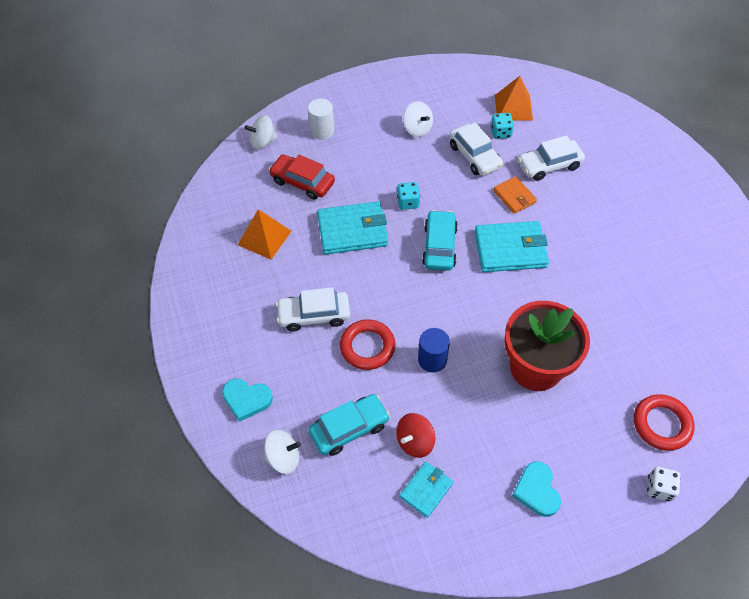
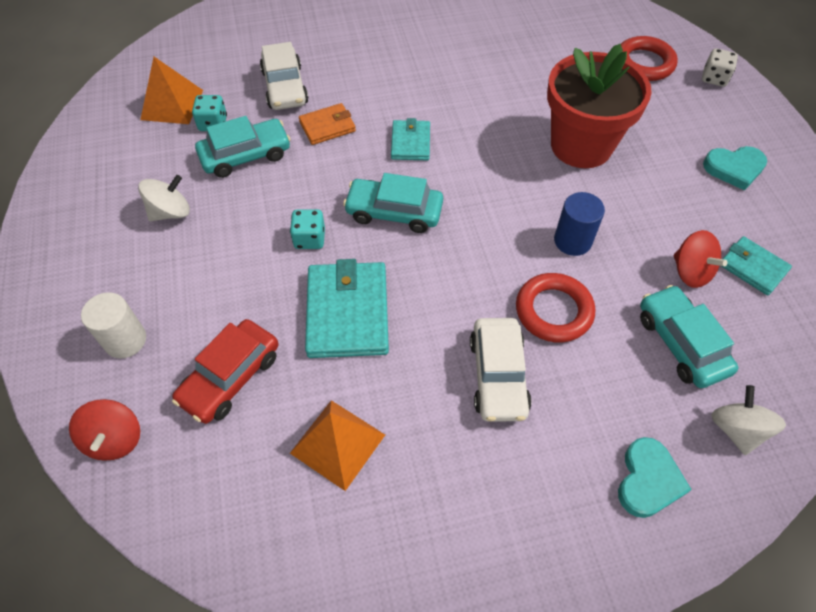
camera: 85 degrees left, 0 degrees up
white spinning top [245,115,277,150] -> red spinning top [69,399,140,461]
white car [449,122,503,176] -> turquoise car [195,116,291,178]
turquoise wallet [475,221,549,272] -> turquoise wallet [391,118,430,160], size x0.57

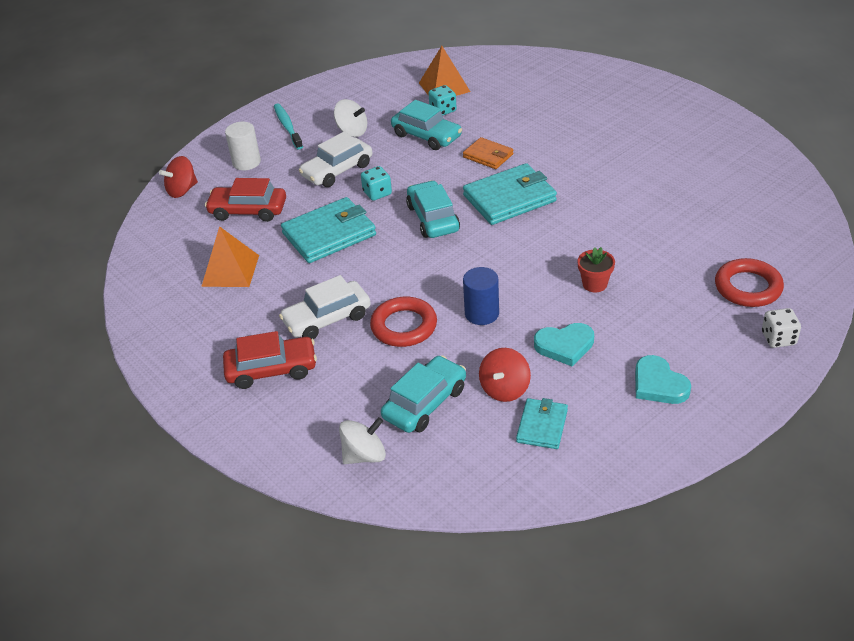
camera: 65 degrees right, 15 degrees down
white car [260,42,308,110] -> white car moved to [299,132,372,187]
turquoise wallet [391,118,430,160] -> turquoise wallet [463,163,557,225], size x1.76
red flower pot [547,44,652,168] -> red flower pot [577,247,615,292], size x0.41
turquoise heart [618,437,692,518] -> turquoise heart moved to [534,323,594,366]
none -> red car [223,331,317,389]
none -> turquoise toothbrush [274,103,303,150]

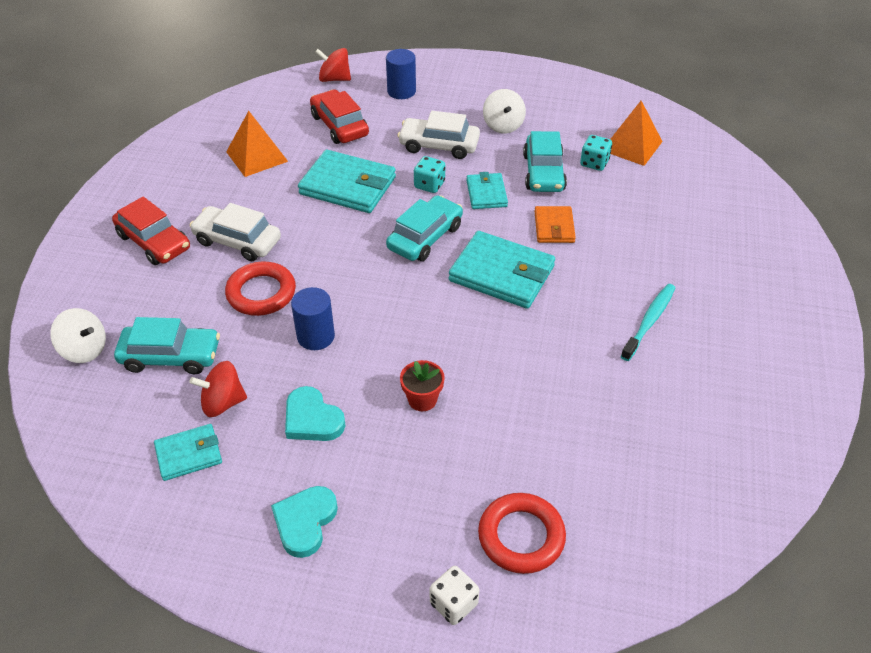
camera: 50 degrees right, 5 degrees up
white cylinder [225,122,261,170] -> blue cylinder [386,49,416,99]
turquoise toothbrush [274,103,303,150] -> turquoise toothbrush moved to [621,284,675,361]
none -> turquoise wallet [467,172,508,209]

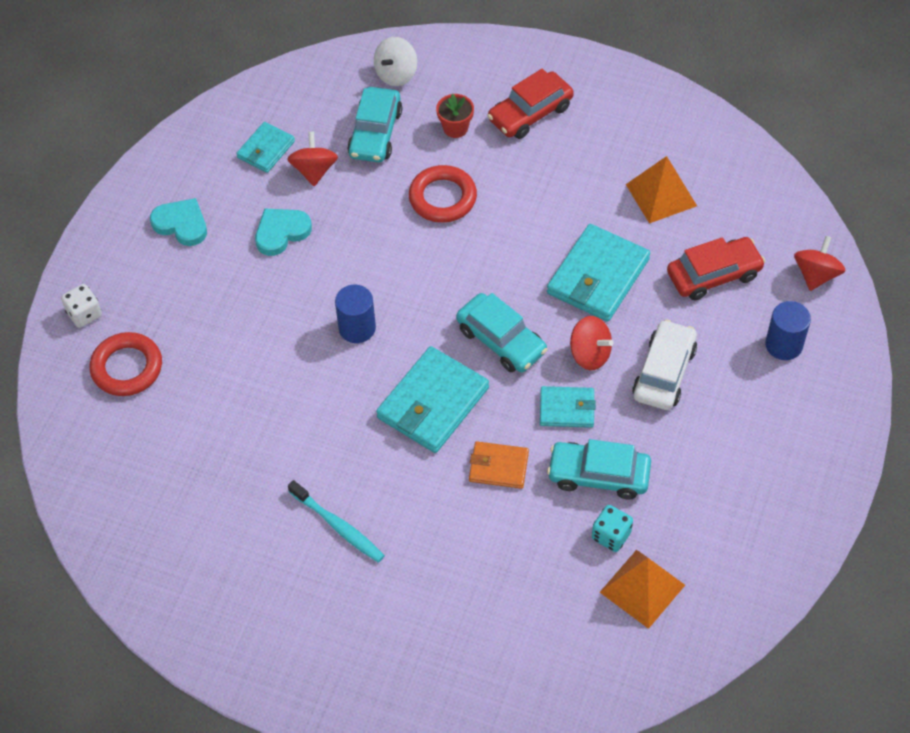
camera: 100 degrees right, 10 degrees up
turquoise wallet [154,424,222,481] -> turquoise wallet turned 45 degrees clockwise [236,122,295,173]
white car [190,203,281,261] -> none
blue cylinder [291,287,335,350] -> blue cylinder moved to [335,285,376,343]
red flower pot [400,360,445,411] -> red flower pot moved to [436,94,474,138]
turquoise dice [414,156,445,193] -> red spinning top [570,316,613,370]
white spinning top [483,89,526,134] -> none

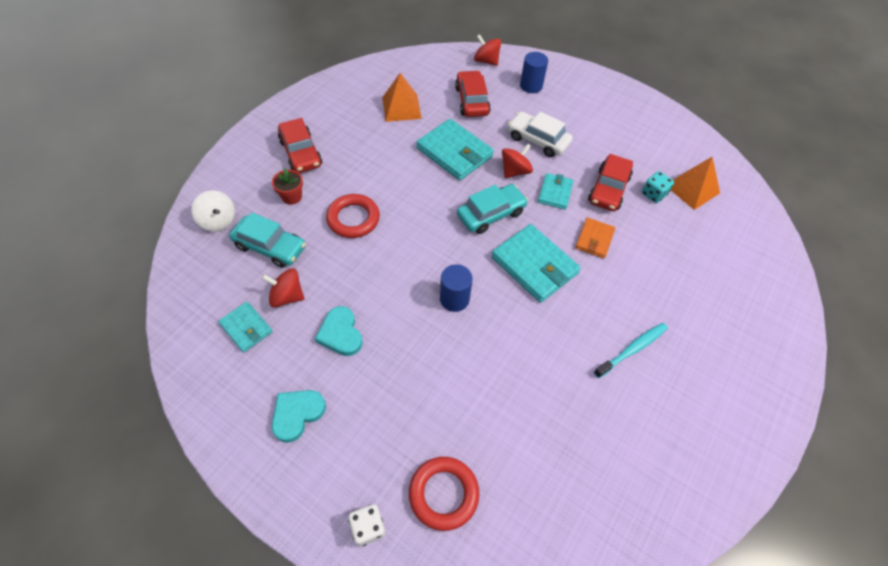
camera: 80 degrees left, 0 degrees up
turquoise car [547,439,651,500] -> red car [588,154,633,211]

